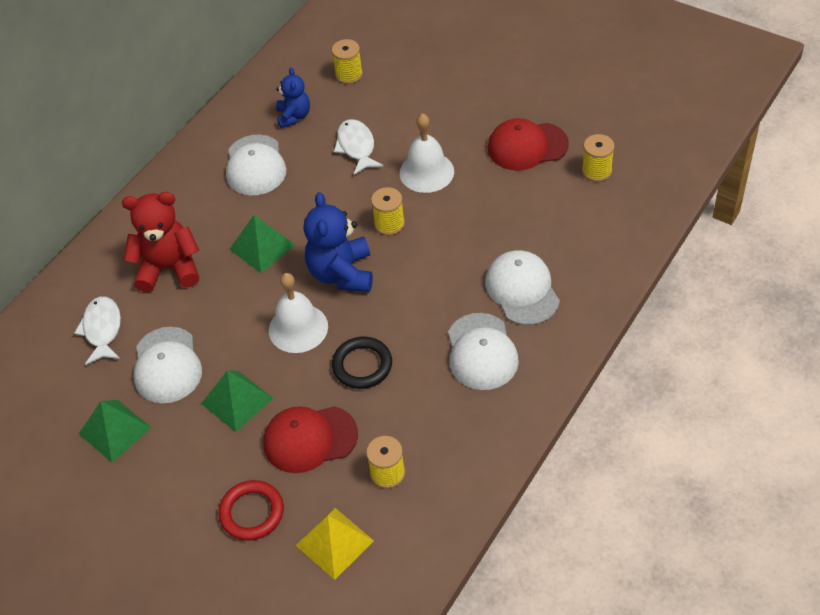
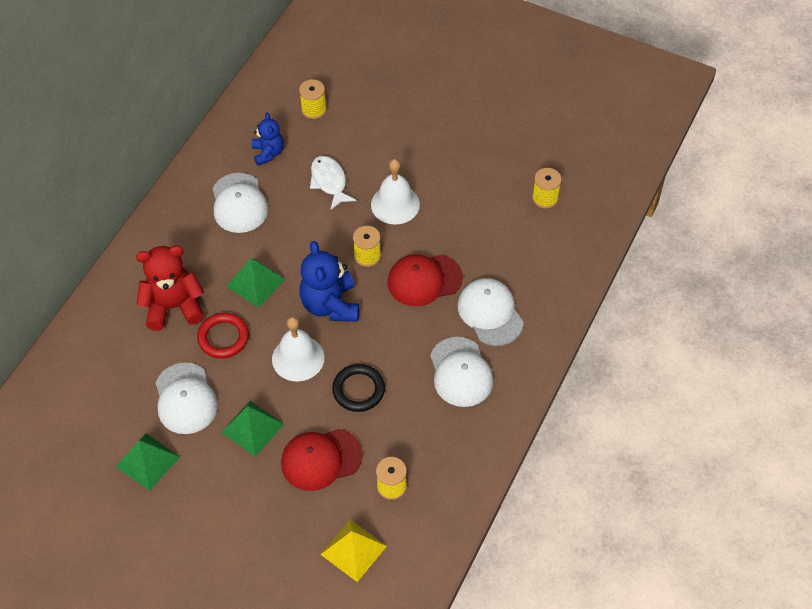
camera: 10 degrees left, 5 degrees up
white fish [74,296,121,365] -> none
red ring [218,480,284,541] -> red ring moved to [197,313,249,358]
red cap [488,118,569,171] -> red cap moved to [387,254,463,306]

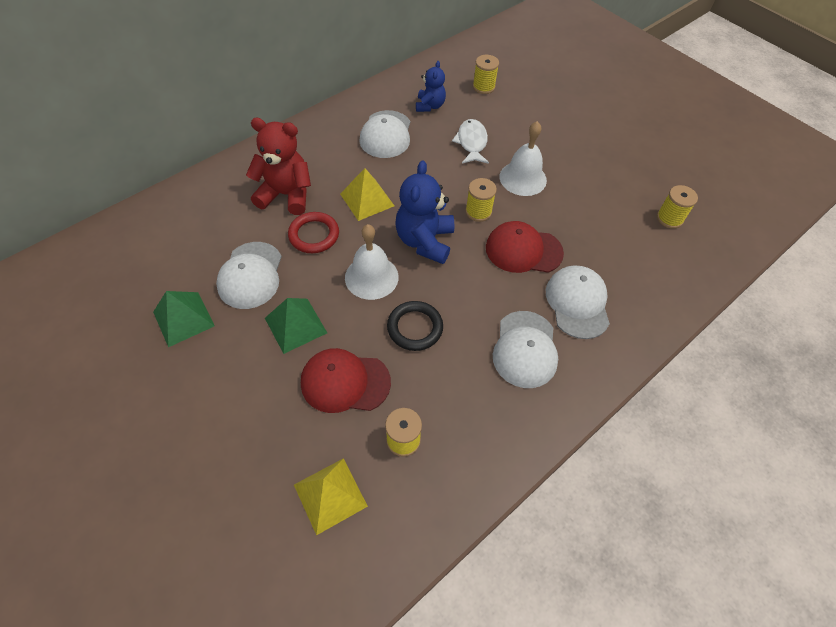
camera: 20 degrees right, 0 degrees up
green pyramid [227,258,285,307] -> yellow pyramid [340,168,394,221]

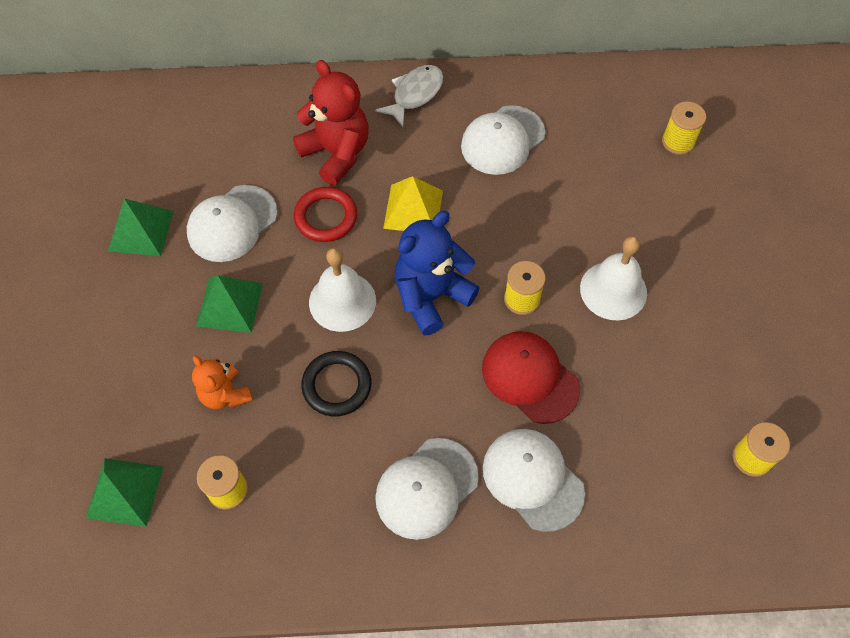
camera: 40 degrees right, 5 degrees up
yellow pyramid [294,458,368,535] -> green pyramid [86,458,163,527]
red cap [301,348,391,413] -> orange teddy bear [192,355,253,409]
blue teddy bear [416,61,446,112] -> none
white fish [452,119,489,164] -> white fish moved to [375,65,443,127]
white cap [546,265,610,339] -> white cap turned 75 degrees counterclockwise [483,429,585,532]

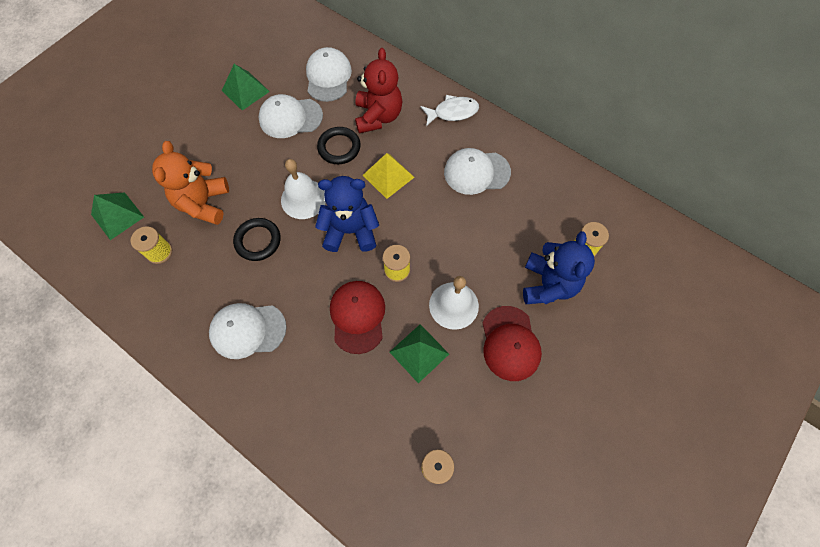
camera: 40 degrees right, 5 degrees up
orange teddy bear [192,355,253,409] -> orange teddy bear [152,141,229,225], size x1.66
green pyramid [196,275,263,333] -> green pyramid moved to [390,324,449,383]
red ring [294,187,357,242] -> black ring [317,127,361,164]
white cap [483,429,585,532] -> white cap moved to [306,47,352,102]
none -> red cap [482,306,542,381]
none -> blue teddy bear [523,231,595,304]

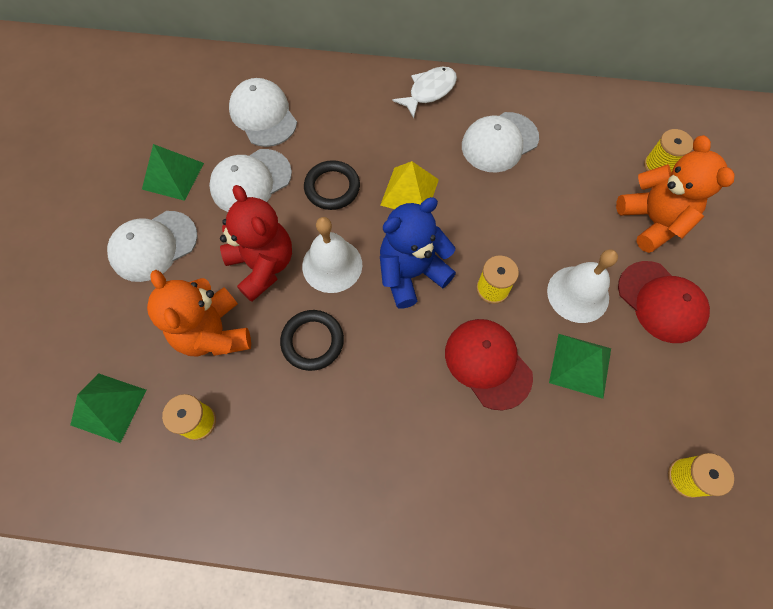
camera: 30 degrees left, 0 degrees up
white cap [209,303,287,359] -> white cap moved to [107,211,198,282]
red teddy bear [355,48,403,134] -> red teddy bear moved to [220,185,292,302]
blue teddy bear [523,231,595,304] -> orange teddy bear [616,135,735,253]

